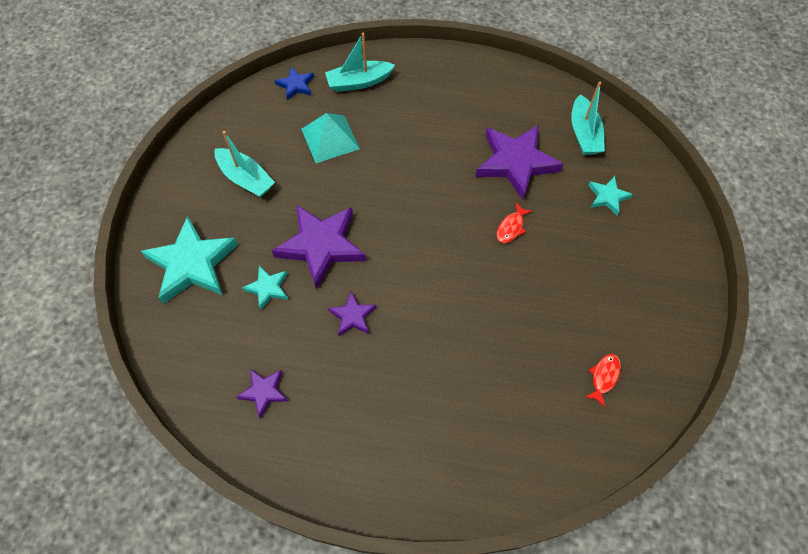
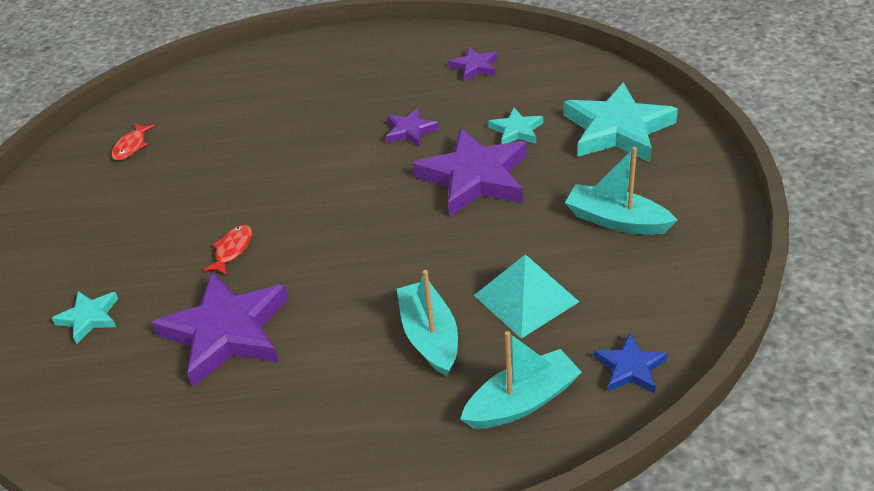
camera: 170 degrees right, 20 degrees down
turquoise boat [571,82,605,155] -> turquoise boat moved to [397,270,458,377]

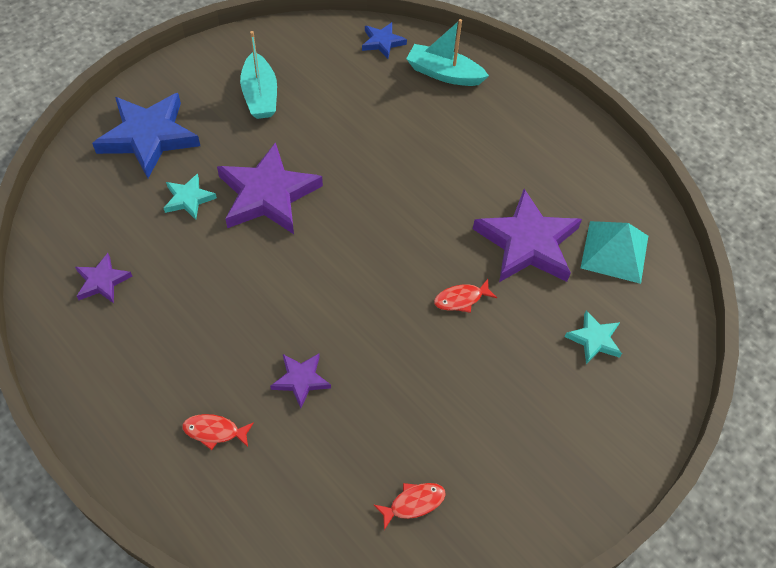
camera: 135 degrees left, 15 degrees up
purple star [386,108,439,147] -> purple star moved to [270,354,331,409]
turquoise boat [397,270,458,377] -> none
turquoise pyramid [474,254,579,339] -> turquoise pyramid moved to [581,221,648,284]
turquoise star [563,82,678,162] -> blue star [92,93,200,178]
none -> red fish [182,414,254,450]

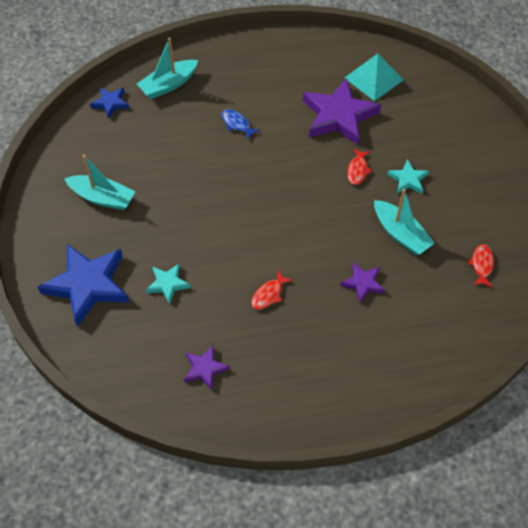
camera: 55 degrees left, 0 degrees up
red fish [182,414,254,450] -> red fish moved to [251,270,293,310]
purple star [217,142,323,234] -> none
turquoise star [565,310,622,364] -> turquoise star moved to [387,159,429,194]
none -> blue fish [222,109,260,139]
none -> turquoise boat [374,189,435,255]

